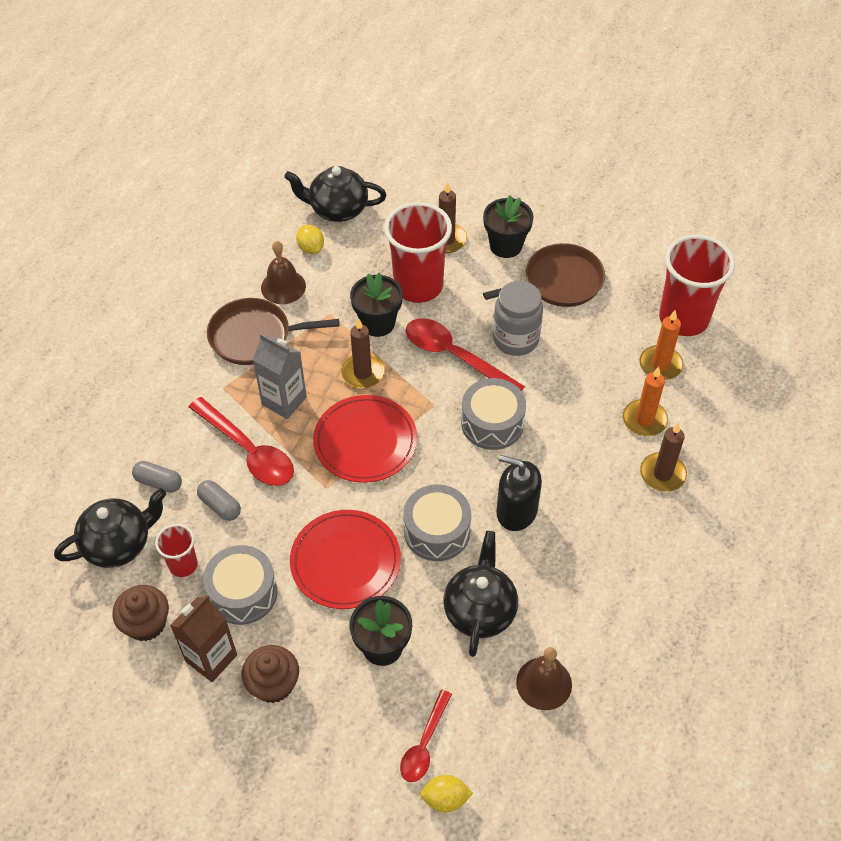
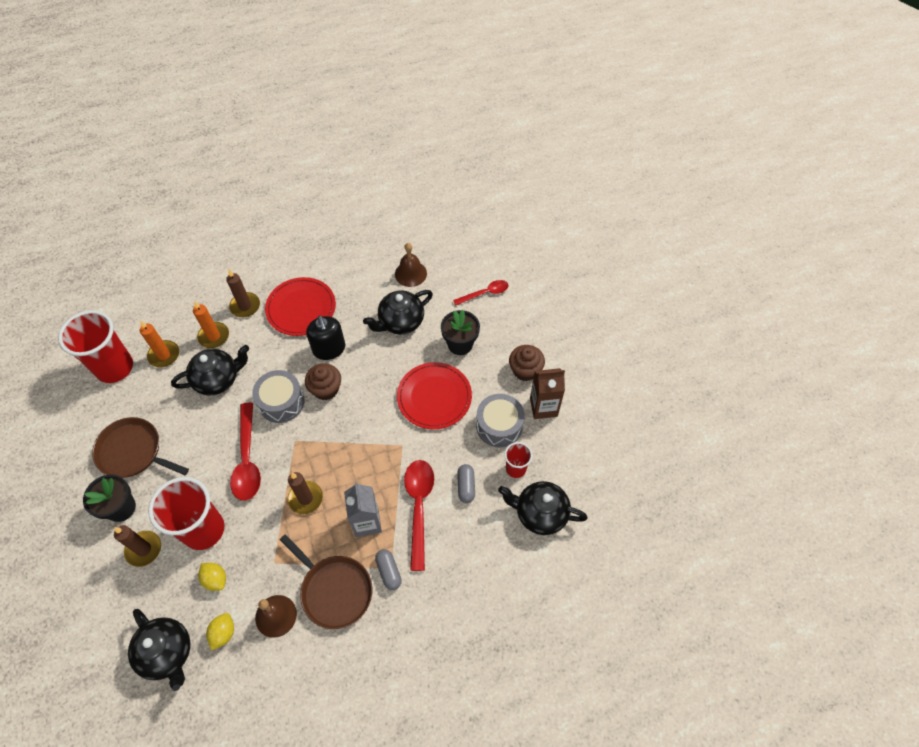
camera: 135 degrees left, 5 degrees up
brown cupcake [112,585,169,641] -> brown cupcake moved to [305,363,341,400]
grey capsule [132,461,182,493] -> grey capsule moved to [375,549,402,590]
red plate [313,395,417,483] -> red plate moved to [265,277,336,336]
black flower pot [350,273,403,337] -> none
grey drum [403,484,471,561] -> none
yellow lemon [420,775,473,813] -> yellow lemon moved to [198,563,226,591]
grey jar [493,281,543,356] -> none
none -> black teapot [171,345,249,396]

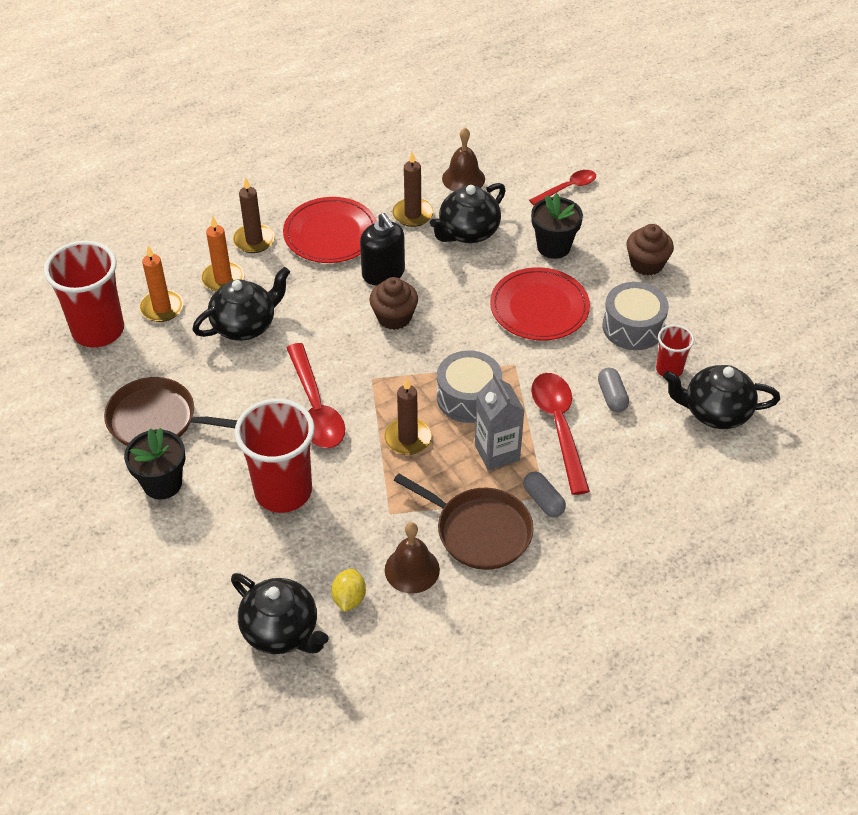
camera: 10 degrees left, 10 degrees down
brown candle [114,525,161,567] -> brown candle moved to [392,152,433,227]
yellow lemon [198,563,226,591] -> none
grey drum [252,370,305,423] -> grey drum moved to [437,350,502,423]
brown carton [530,368,565,419] -> none

